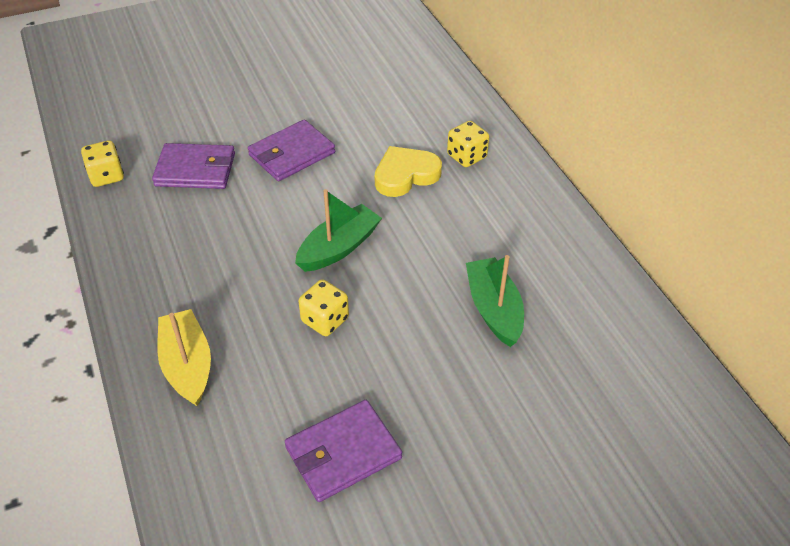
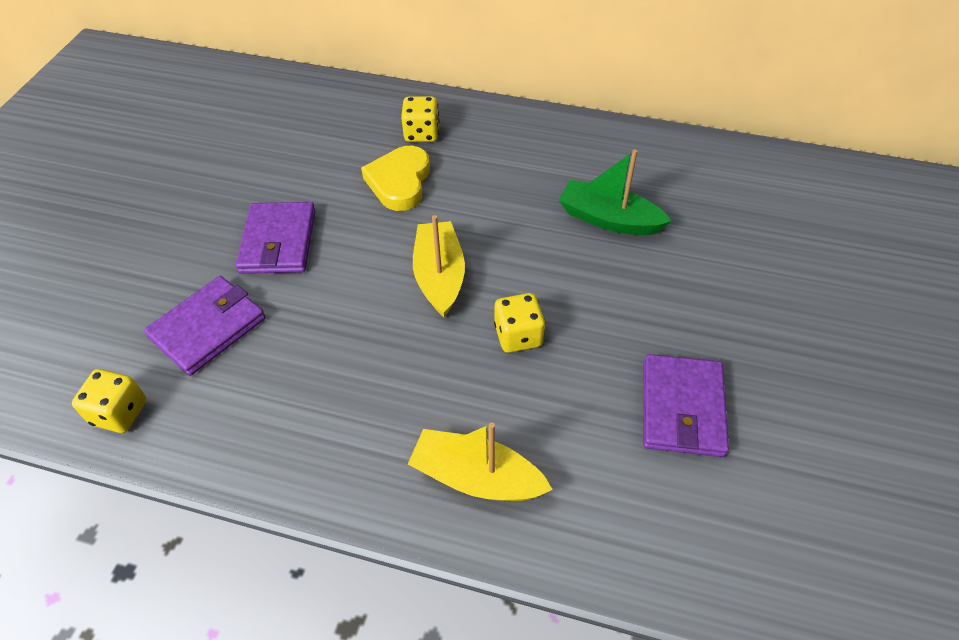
camera: 50 degrees left, 5 degrees up
green boat [295,189,382,272] -> yellow boat [413,215,465,317]

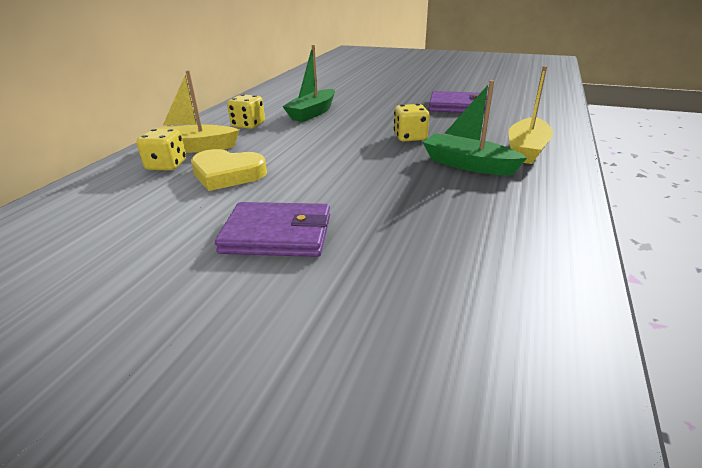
camera: 85 degrees left, 20 degrees down
yellow dice [72,369,147,433] -> yellow dice moved to [227,94,265,129]
purple wallet [144,276,266,376] -> none
yellow boat [413,215,465,317] -> yellow boat moved to [154,71,240,153]
none -> green boat [422,80,527,175]

